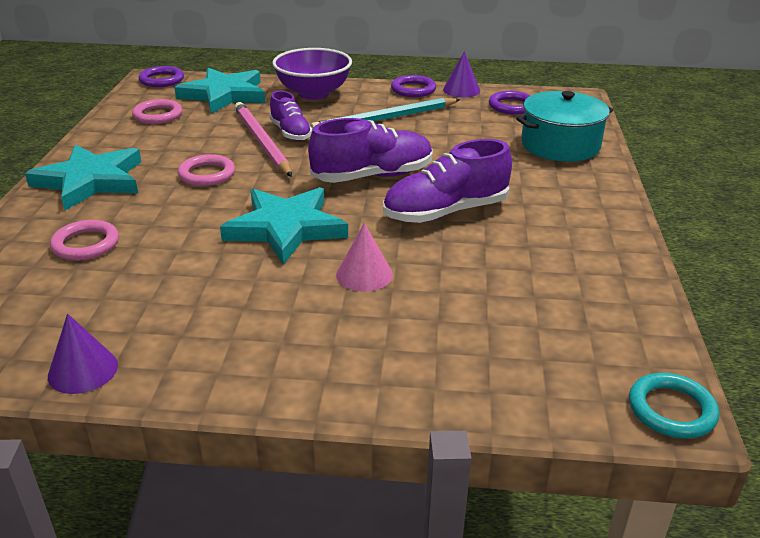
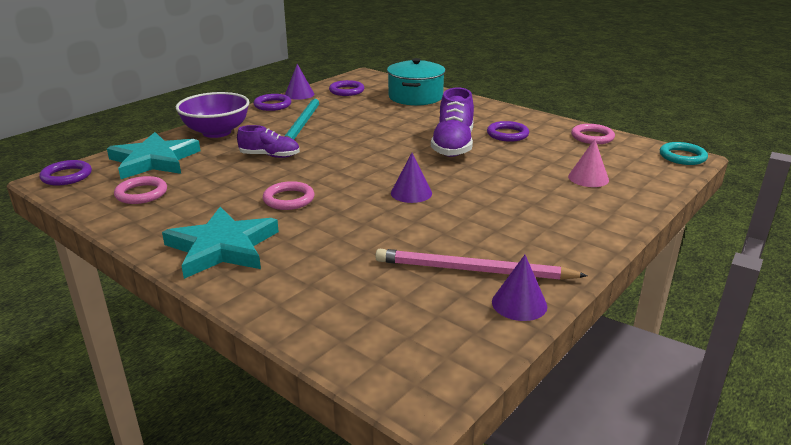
camera: 55 degrees left, 5 degrees down
pink ring [50,220,119,260] -> pink ring moved to [571,124,615,144]
turquoise star [220,187,348,265] -> purple cone [391,153,432,203]
pink pencil [234,102,292,177] -> pink pencil moved to [375,249,588,280]
purple shoe [308,118,433,183] -> none
pink cone [336,223,393,292] -> pink cone moved to [568,139,609,187]
none -> purple ring [487,121,529,142]

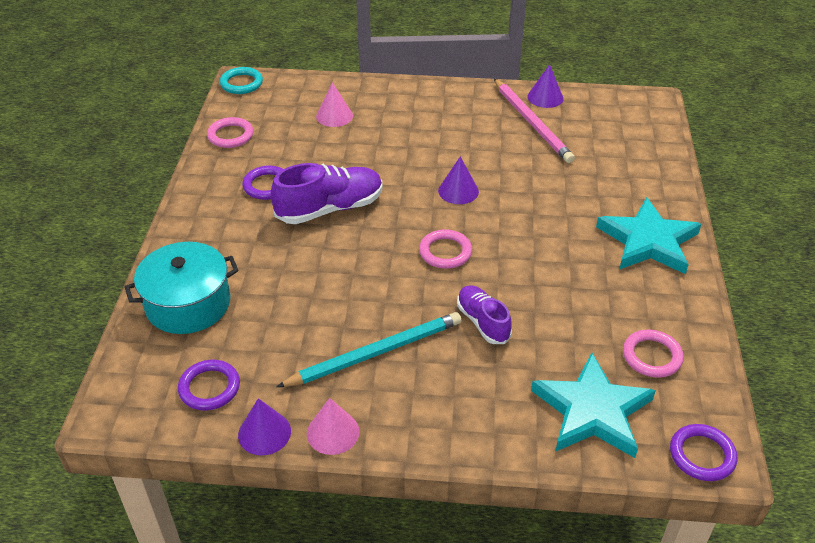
camera: 125 degrees left, 15 degrees up
purple bowl [176,92,249,138] -> none
purple ring [253,94,291,111] -> pink cone [307,398,359,455]
pink ring [263,181,314,210] -> pink ring moved to [419,229,472,269]

